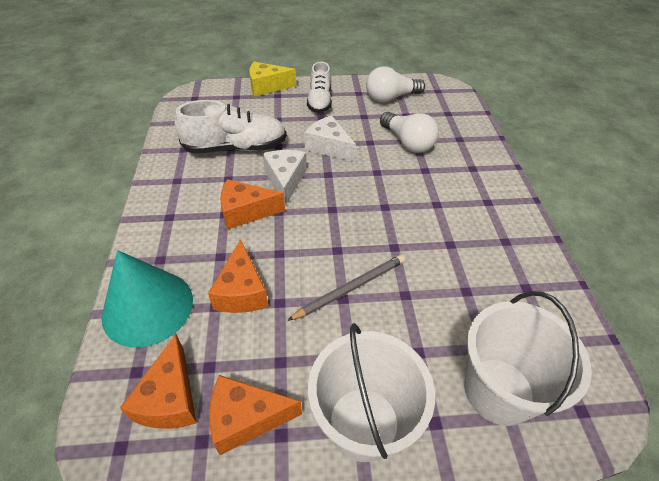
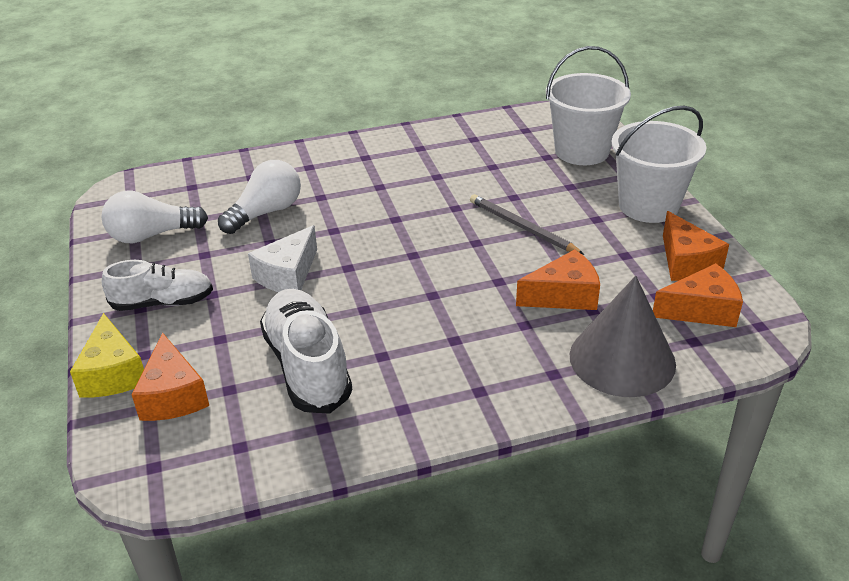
camera: 100 degrees left, 10 degrees down
turquoise cone [102,250,193,348] -> grey cone [569,276,676,397]
orange cheese [220,179,285,230] -> orange cheese moved to [131,333,209,421]
white cheese [263,150,307,206] -> none
white light bulb [366,66,425,103] -> white light bulb turned 105 degrees clockwise [101,190,208,243]

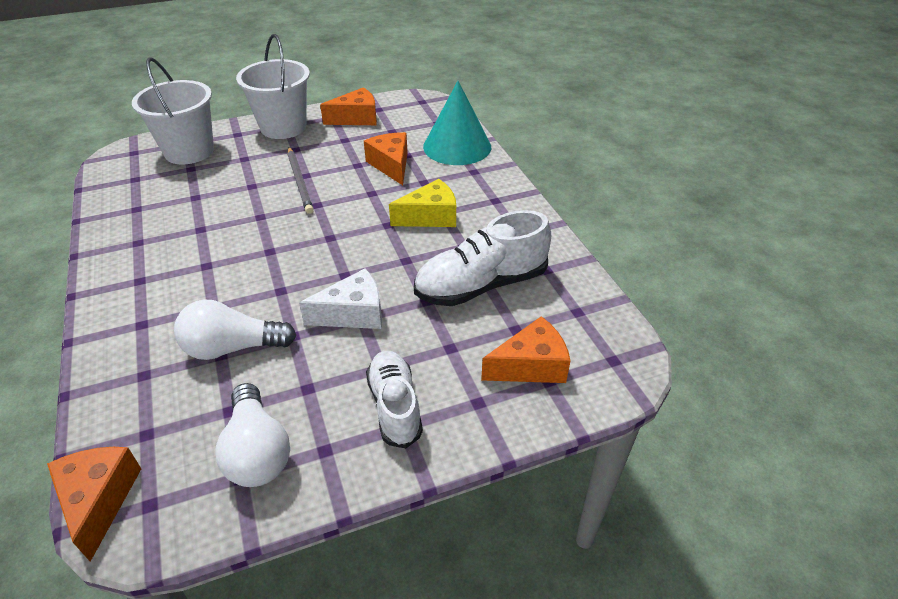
camera: 95 degrees left, 5 degrees up
yellow cheese [70,313,144,397] -> yellow cheese moved to [389,179,456,227]
white light bulb [218,160,301,234] -> white light bulb turned 45 degrees counterclockwise [174,300,296,360]
white cheese [248,225,317,292] -> white cheese turned 45 degrees counterclockwise [299,268,382,329]
grey pencil [470,194,584,255] -> grey pencil turned 60 degrees counterclockwise [288,147,314,214]
grey cone [569,276,676,397] -> turquoise cone [423,81,491,165]
orange cheese [653,263,743,327] -> orange cheese moved to [47,447,141,562]

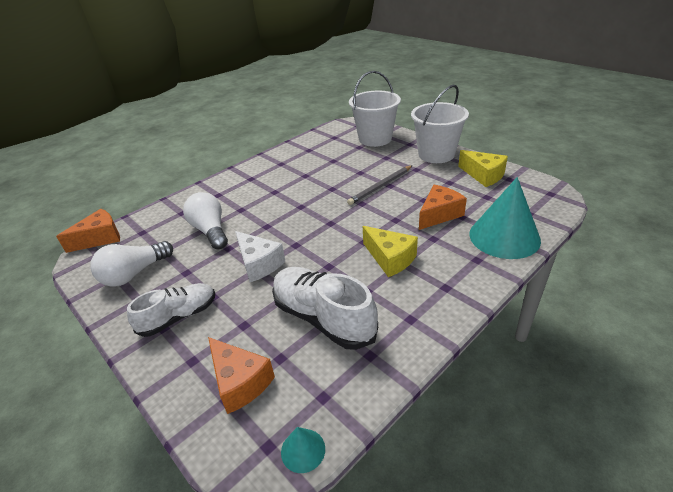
camera: 70 degrees right, 5 degrees down
orange cheese [320,87,377,125] -> yellow cheese [458,150,508,187]
none -> turquoise cone [281,427,325,473]

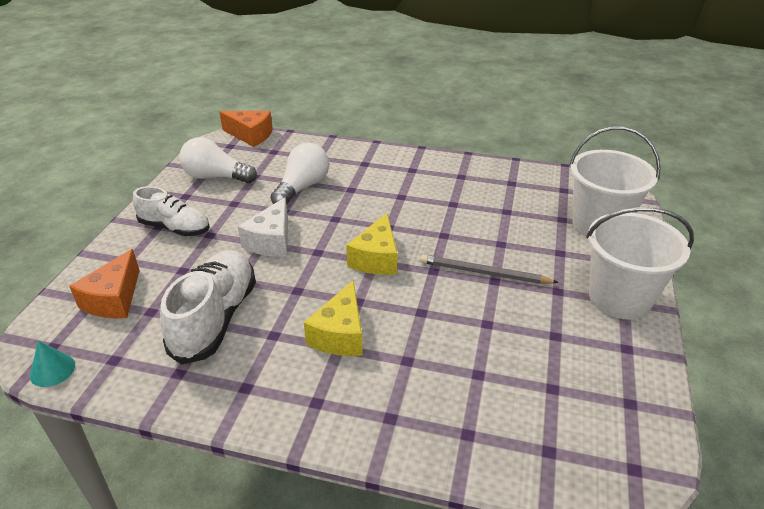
camera: 55 degrees right, 0 degrees up
orange cheese [419,185,467,230] -> none
yellow cheese [458,150,508,187] -> yellow cheese moved to [346,213,397,275]
turquoise cone [469,177,541,259] -> none

